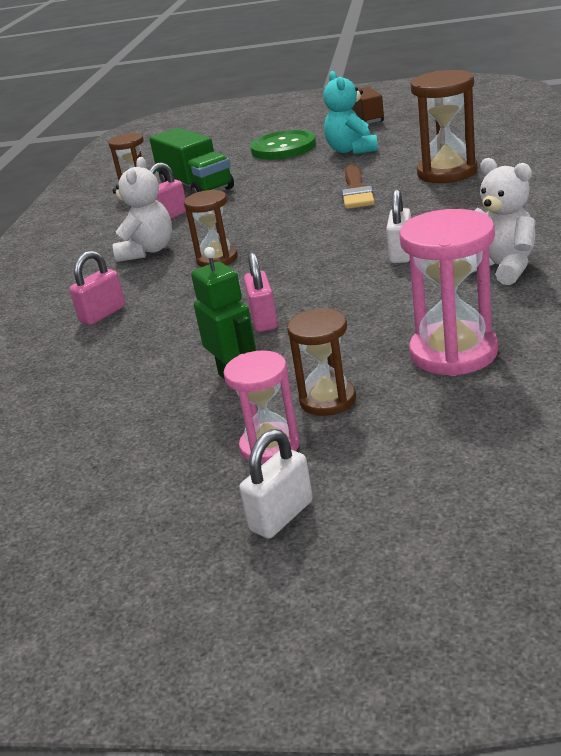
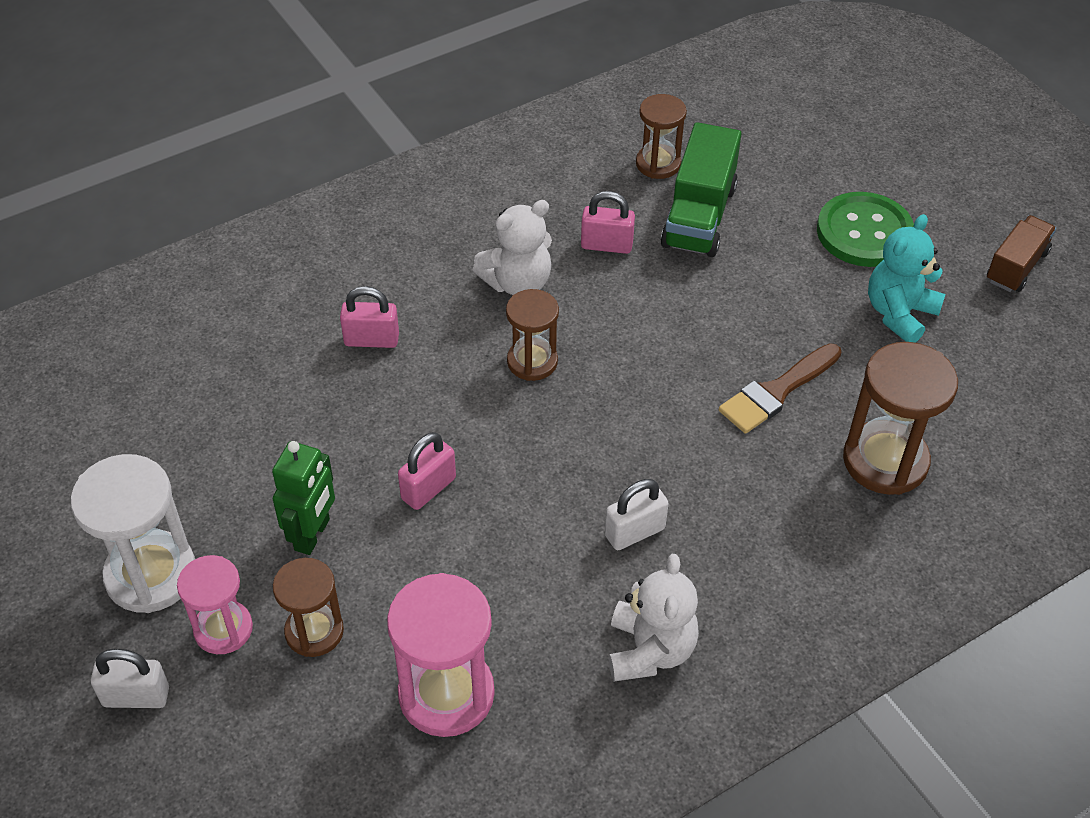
camera: 45 degrees right, 20 degrees up
none -> white hourglass [71,454,195,613]

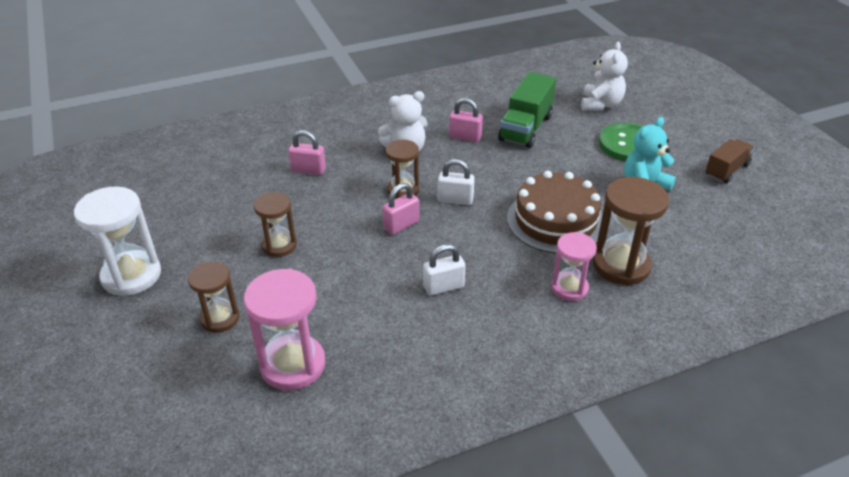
camera: 10 degrees right, 10 degrees down
white padlock [91,649,169,708] -> white padlock moved to [438,159,475,205]
pink hourglass [177,555,253,654] -> pink hourglass moved to [551,232,597,301]
green robot [272,441,335,555] -> none
pink padlock [398,432,456,510] -> pink padlock moved to [382,183,419,235]
white teddy bear [609,554,699,682] -> white teddy bear moved to [581,42,628,111]
brown hourglass [636,94,687,179] -> brown hourglass moved to [254,192,297,257]
brown brush [719,343,841,434] -> brown cake [507,171,603,254]

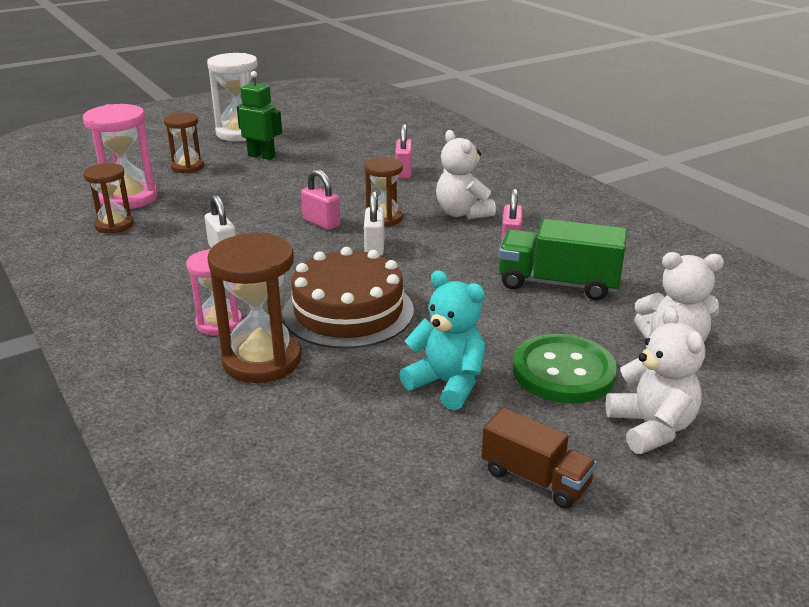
camera: 80 degrees right, 10 degrees down
brown hourglass [254,192,297,257] -> brown hourglass moved to [83,163,134,234]
none -> green robot [237,71,282,160]
none -> white teddy bear [606,306,705,454]

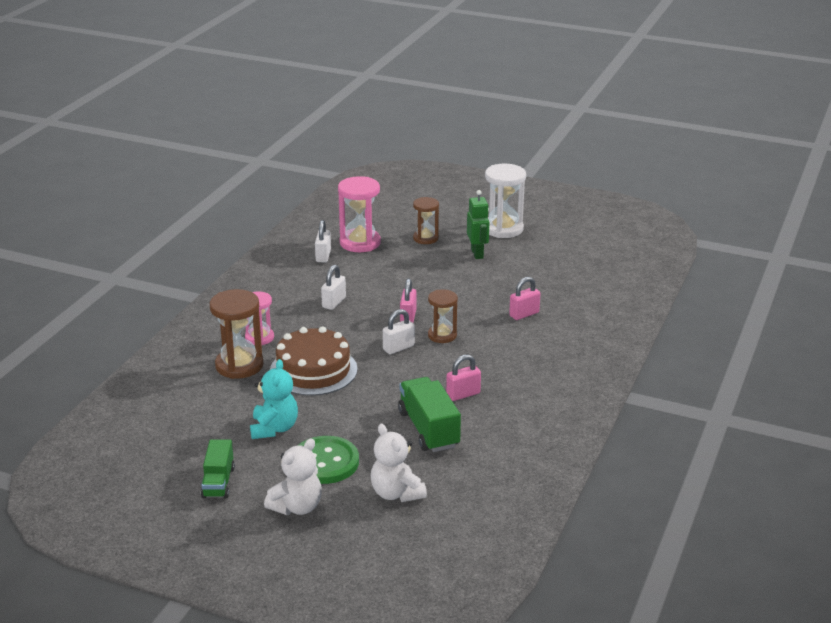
camera: 55 degrees right, 0 degrees up
brown hourglass [83,163,134,234] -> white padlock [315,220,331,262]
white teddy bear [436,130,496,219] -> none
brown truck [481,408,597,509] -> green truck [201,439,235,498]

